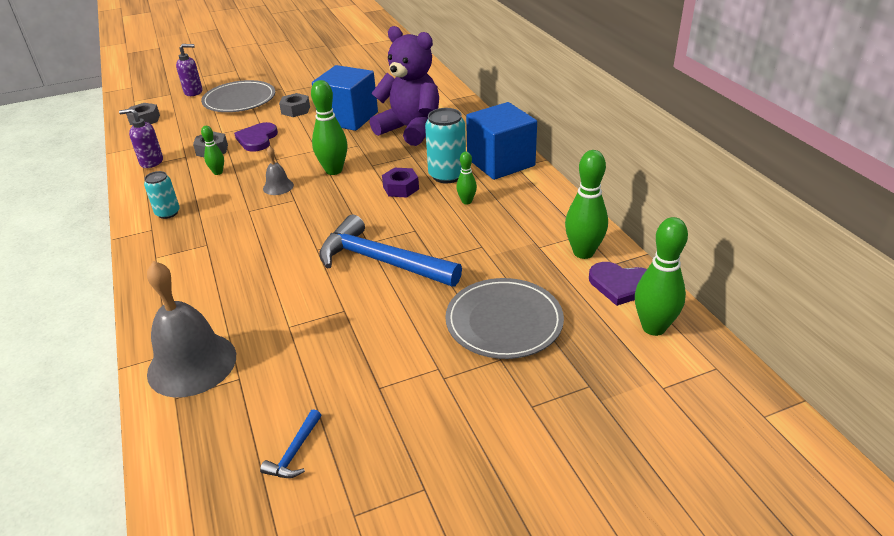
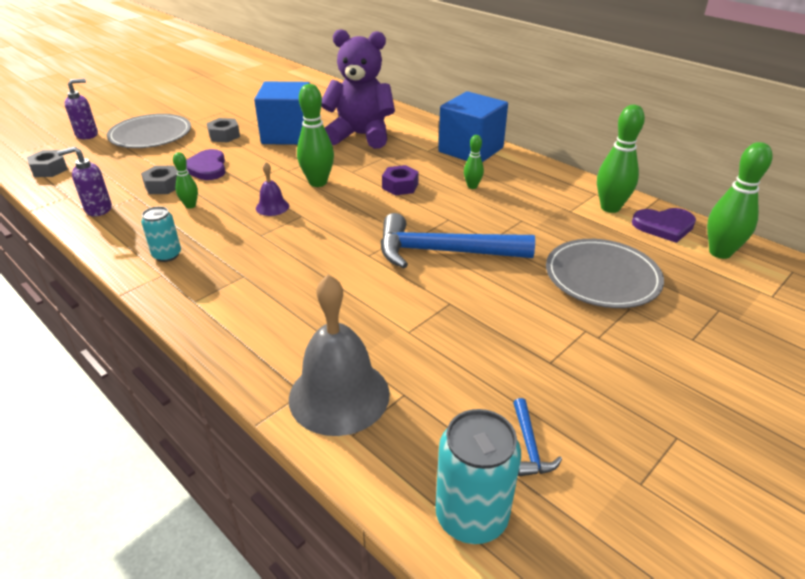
camera: 25 degrees left, 0 degrees up
grey bell [263,146,294,195] -> purple bell [256,162,289,216]
turquoise can [425,108,466,183] -> turquoise can moved to [435,409,521,544]

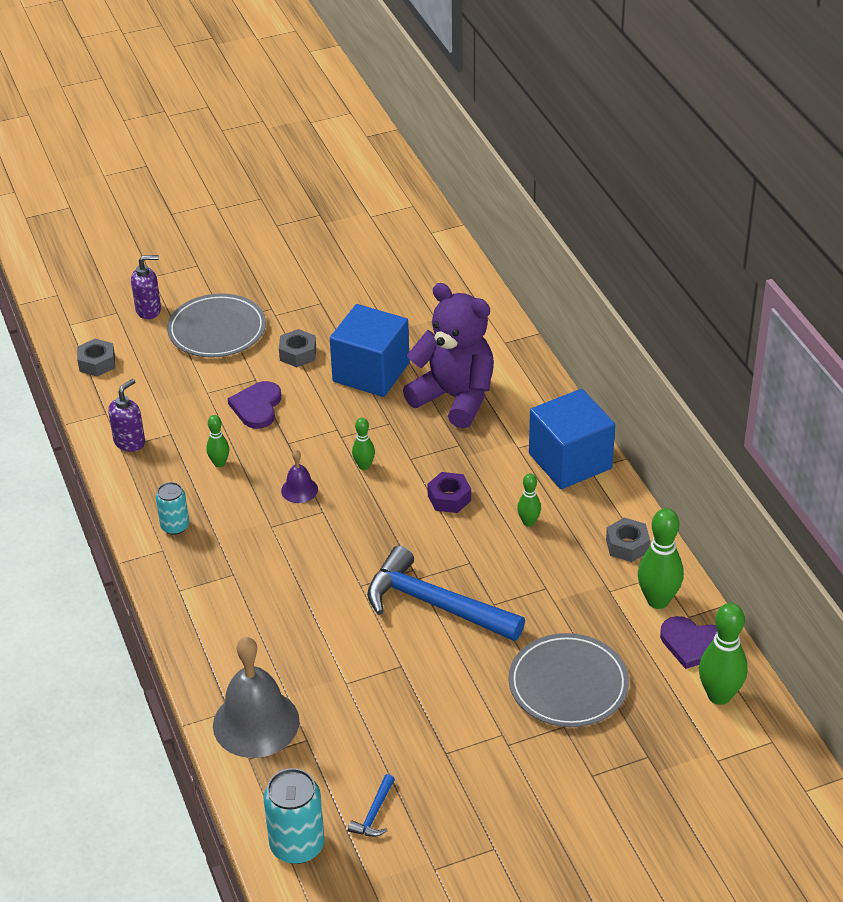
camera: 25 degrees right, 5 degrees up
purple soap dispenser [57,147,112,217] -> purple soap dispenser turned 120 degrees clockwise [108,379,145,452]
grey nut [141,166,177,194] -> grey nut moved to [606,517,650,562]
green bowling pin [297,84,334,187] -> green bowling pin [352,418,375,470], size x0.55

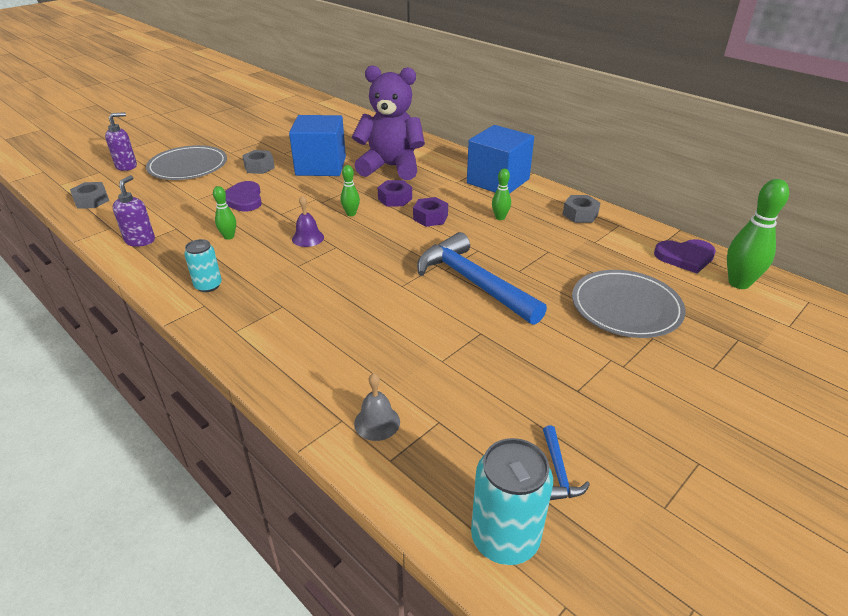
camera: 25 degrees left, 5 degrees down
grey bell [213,637,300,758] -> grey bell [354,373,400,441], size x0.48
blue hammer [367,546,525,641] -> blue hammer turned 45 degrees clockwise [417,232,547,325]
green bowling pin [638,508,684,609] -> none
none -> purple nut [377,180,412,207]

